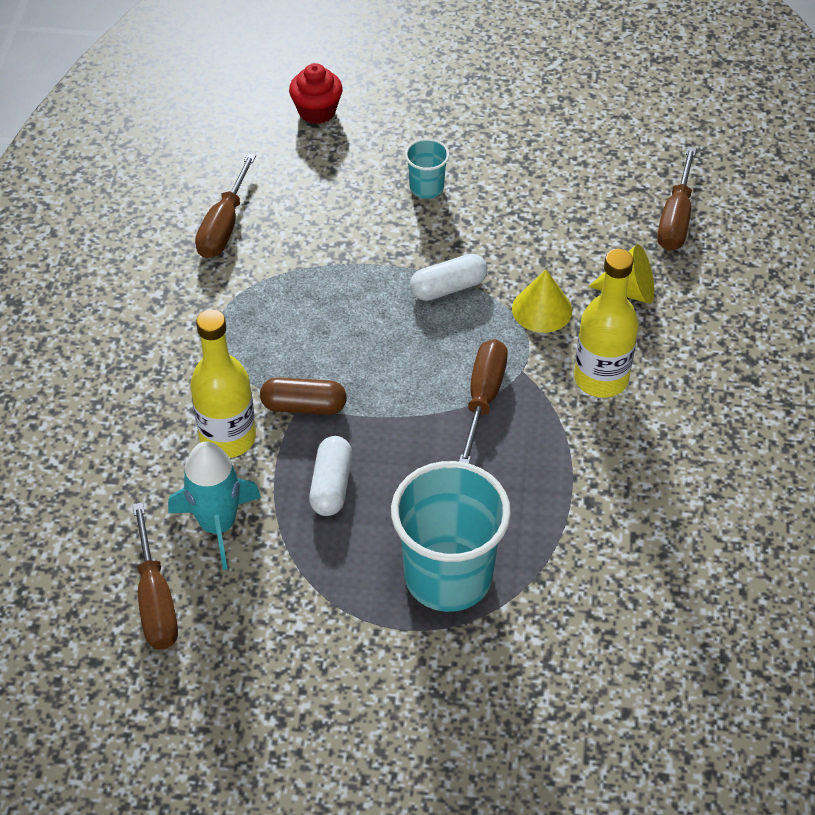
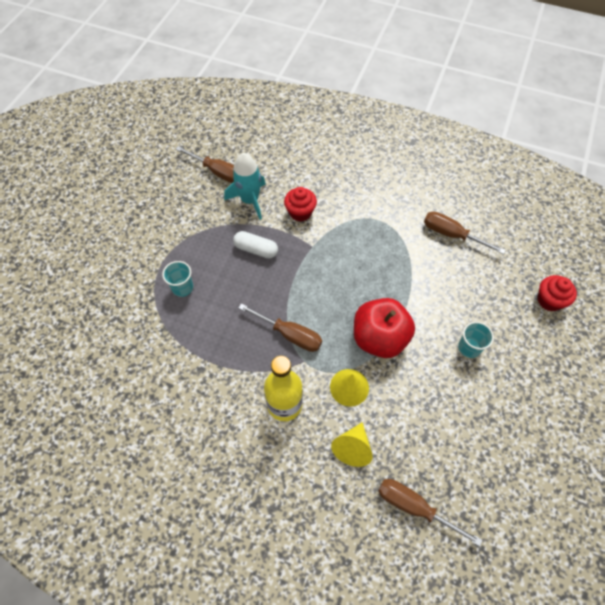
camera: 105 degrees right, 10 degrees up
brown screwdriver [132,502,178,650] -> brown screwdriver turned 150 degrees counterclockwise [176,146,234,183]
yellow bottle [190,310,256,458] -> red cupcake [284,187,317,222]
brown capsule [260,377,347,415] -> none
turquoise cup [391,461,511,612] -> turquoise cup [162,261,193,297], size x0.47
white capsule [410,254,488,301] -> red apple [354,298,415,358]

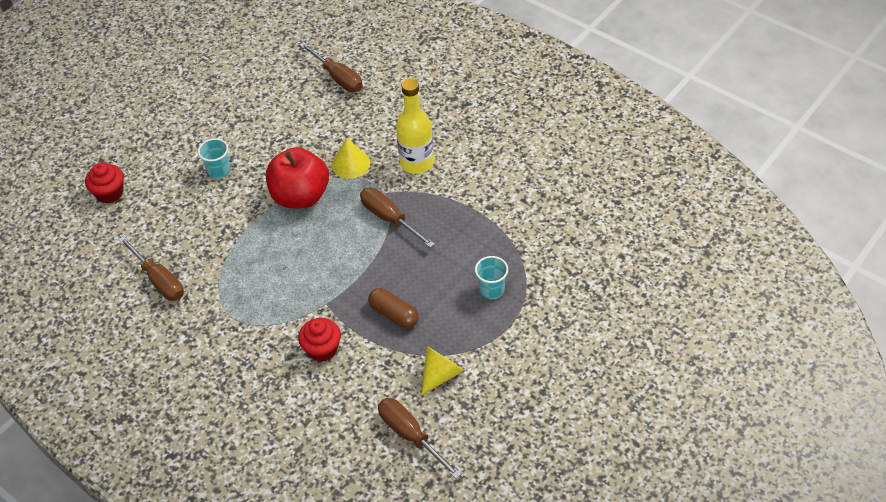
camera: 160 degrees left, 10 degrees down
turquoise rocket [224,153,266,220] -> none
white capsule [233,231,278,259] -> brown capsule [368,288,419,328]
yellow cone [331,422,373,467] -> yellow cone moved to [421,346,464,395]

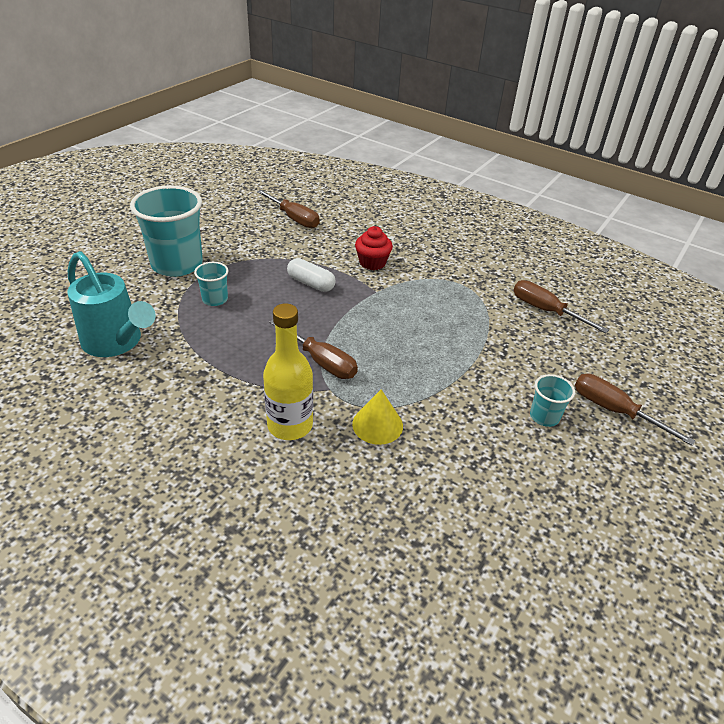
camera: 170 degrees right, 10 degrees down
red cupcake [85,163,124,203] -> none
red apple [266,147,329,209] -> none
brown screwdriver [300,42,363,92] -> brown screwdriver moved to [575,374,695,446]
brown capsule [368,288,419,328] -> white capsule [287,258,336,292]
yellow cone [421,346,464,395] -> none
none -> turquoise watering can [67,251,156,357]
none -> turquoise cup [130,185,203,277]

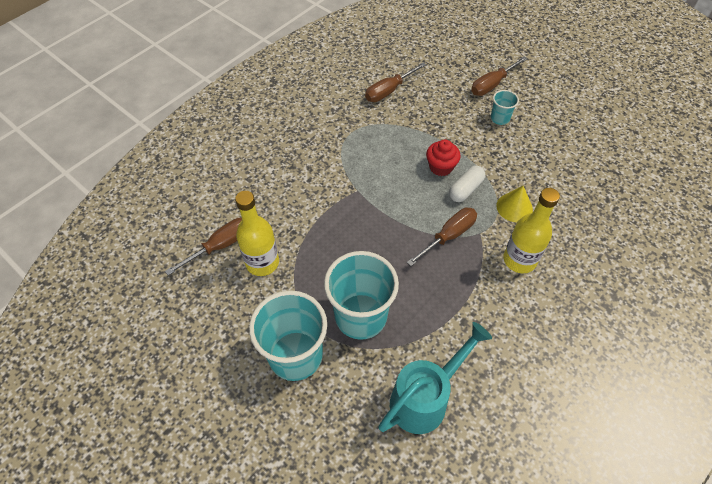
camera: 80 degrees left, 15 degrees up
turquoise cup [194,262,228,306] -> turquoise cup [324,251,399,340], size x2.13
white capsule [287,258,336,292] -> white capsule moved to [449,165,486,202]
red cupcake [355,226,393,270] -> red cupcake moved to [426,140,461,176]
none -> yellow bottle [235,191,279,276]

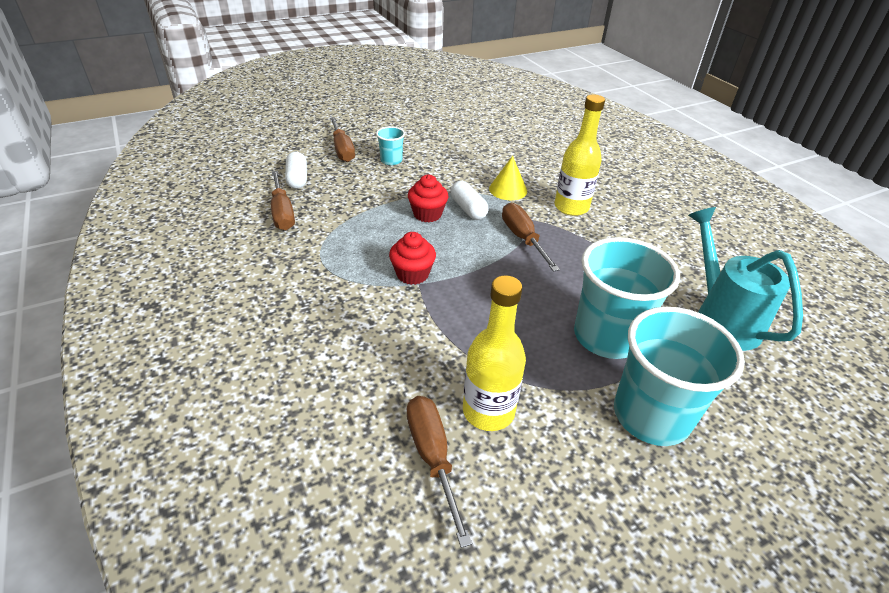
camera: 70 degrees left, 15 degrees down
none -> white capsule [285,152,307,189]
none -> red cupcake [389,232,436,285]

